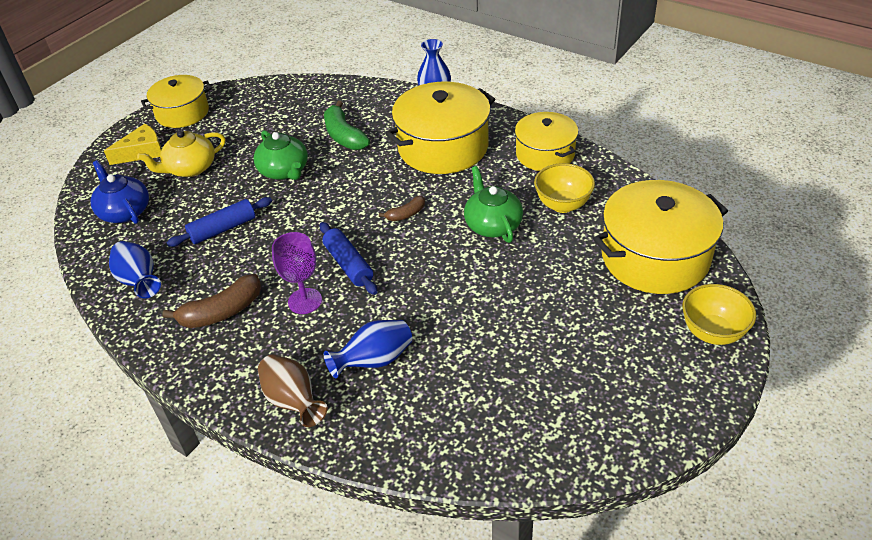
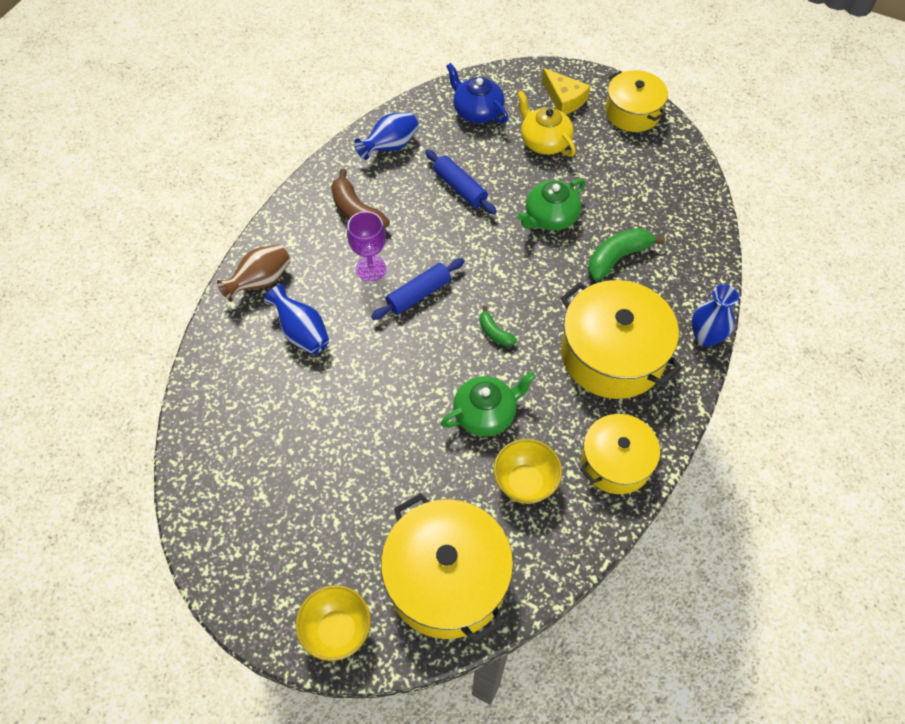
camera: 80 degrees right, 15 degrees up
blue teapot [91,160,149,224] -> blue teapot turned 90 degrees counterclockwise [446,63,508,123]
brown banana [379,196,425,221] -> green banana [479,306,517,346]

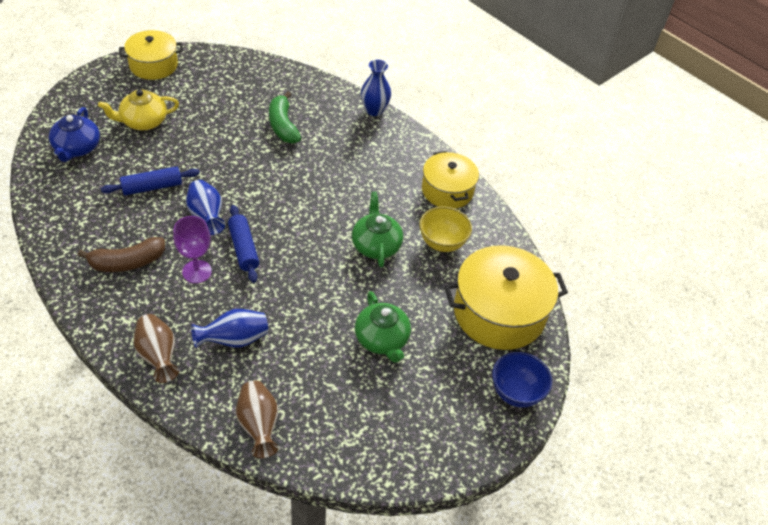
camera: 75 degrees left, 10 degrees down
yellow bowl [296,585,371,661] -> blue bowl [492,352,552,408]
blue vase [354,112,419,160] -> blue vase moved to [186,180,225,235]
blue teapot [446,63,508,123] -> blue teapot turned 60 degrees counterclockwise [49,107,100,162]
green banana [479,306,517,346] -> none
green teapot [517,178,585,231] -> green teapot moved to [355,291,411,363]
yellow cheese [542,68,590,115] -> none
yellow pot [560,280,682,399] -> none
none -> brown vase [236,380,279,458]

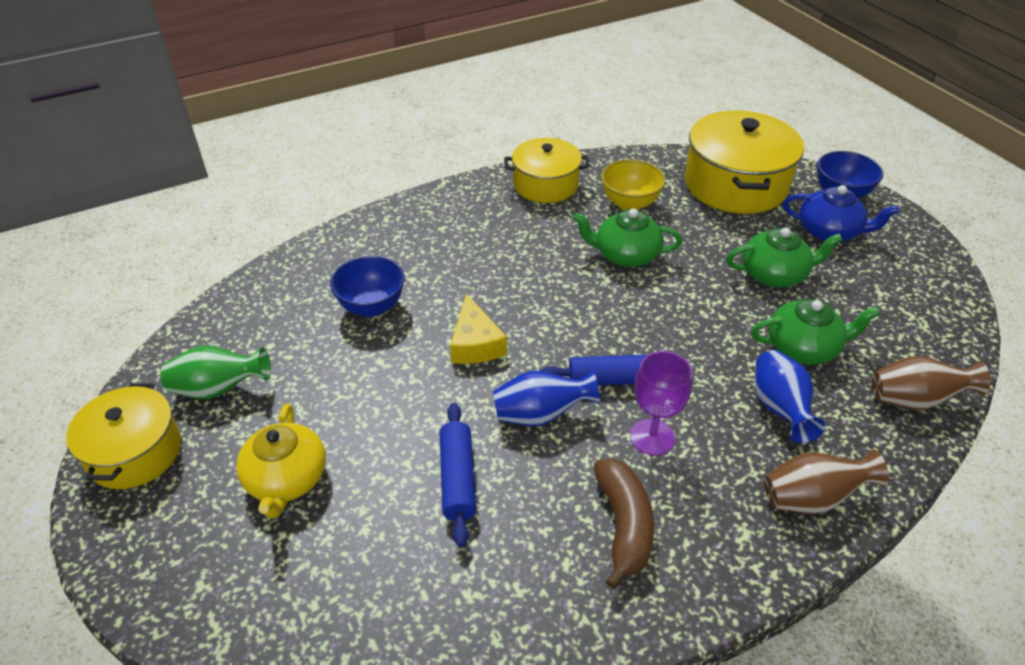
camera: 70 degrees left, 5 degrees down
blue teapot [49,107,100,162] -> blue teapot moved to [783,185,899,242]
green banana [269,91,301,143] -> blue bowl [330,256,405,317]
blue vase [361,59,391,116] -> none
none -> green vase [160,345,271,399]
none -> yellow cheese [450,293,507,364]
none -> green teapot [751,299,880,365]

